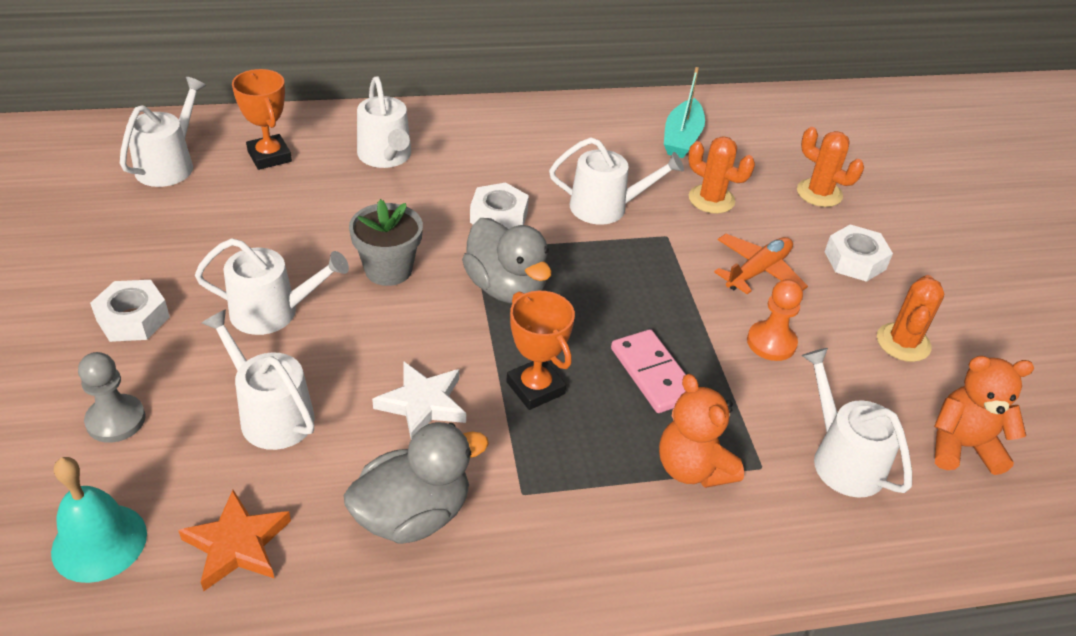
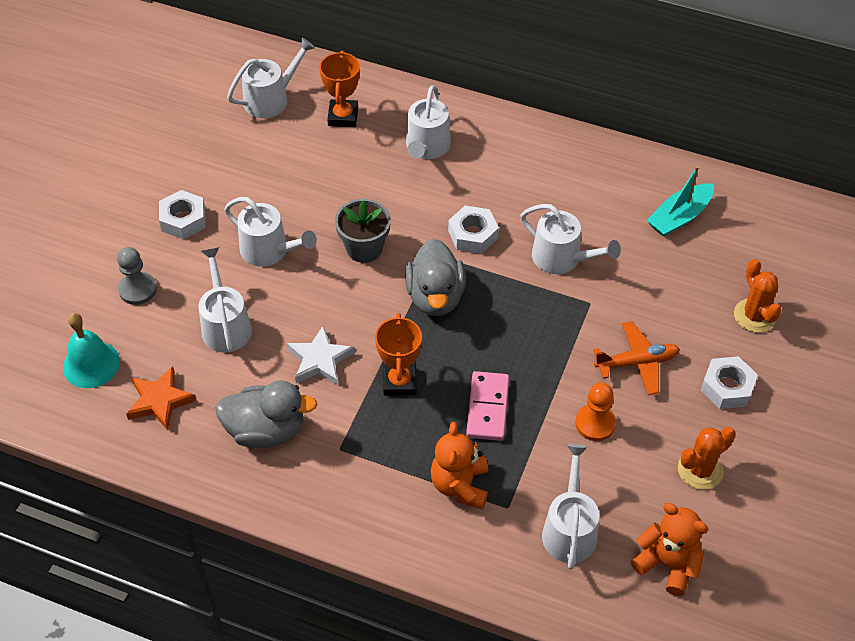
camera: 35 degrees right, 10 degrees up
orange cactus [688,136,755,214] -> none

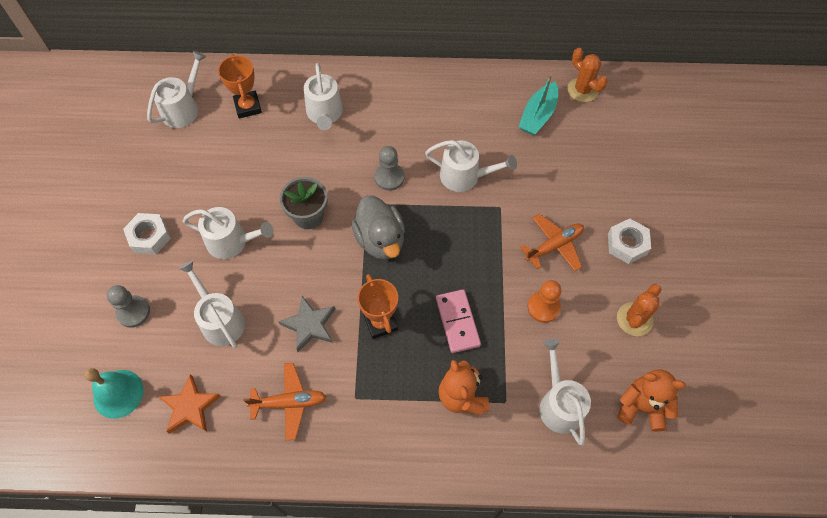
camera: 20 degrees left, 10 degrees up
grey duck [215,380,318,448] -> orange plane [244,363,326,441]
white star [287,326,355,385] -> grey star [278,296,335,352]
white nut [448,206,499,254] -> grey pawn [374,146,404,191]
orange cactus [734,259,781,333] -> orange cactus moved to [567,48,608,102]

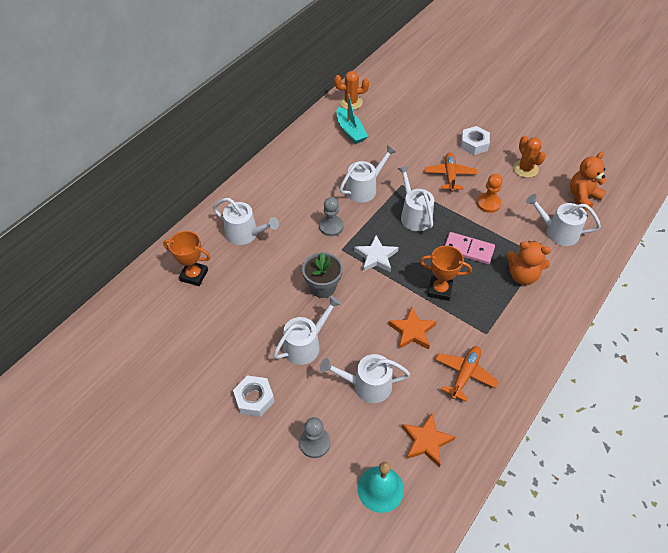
camera: 55 degrees left, 10 degrees down
white watering can [147,51,207,128] -> white watering can moved to [398,165,434,231]
grey star [278,296,335,352] -> orange star [388,307,437,349]
grey duck [351,195,405,260] -> white star [354,235,399,272]

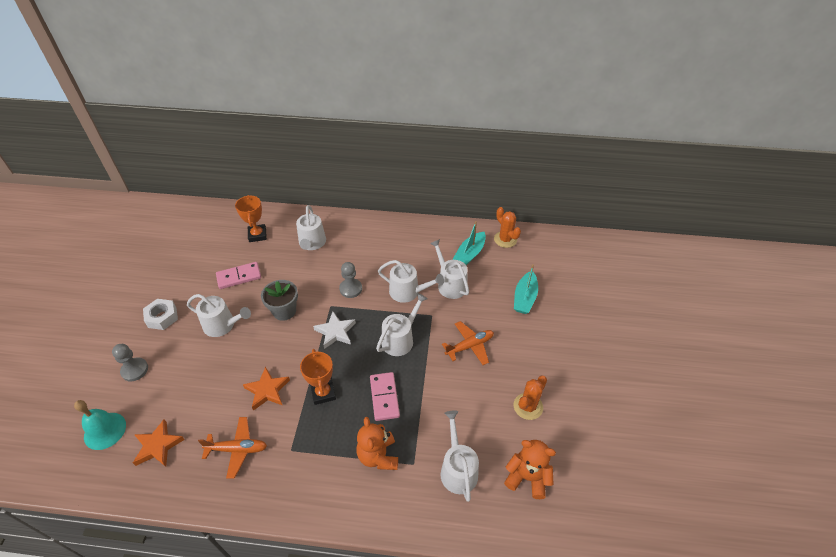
camera: 60 degrees right, 5 degrees down
white watering can [320,354,410,403] -> white watering can moved to [430,239,469,299]
white nut [461,126,490,155] -> none
orange pawn [477,174,503,213] -> none
none -> pink domino [216,262,261,289]
none -> turquoise boat [514,264,538,314]

